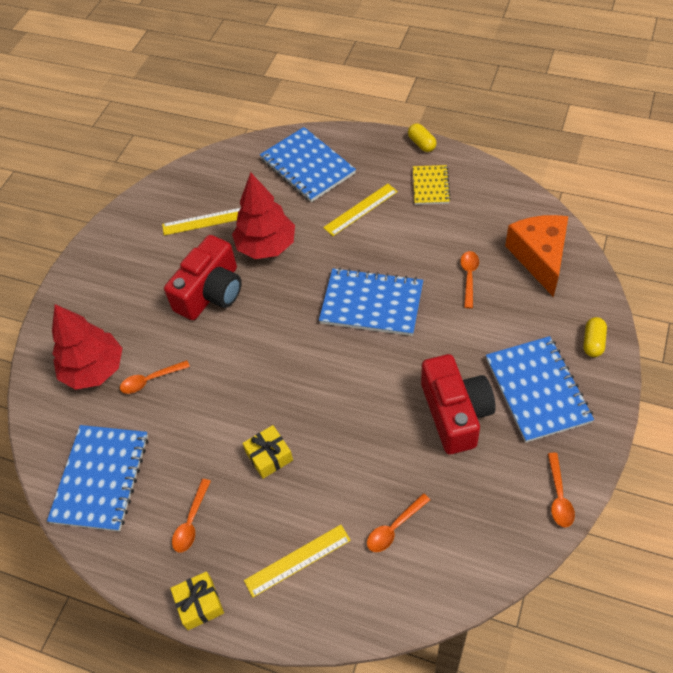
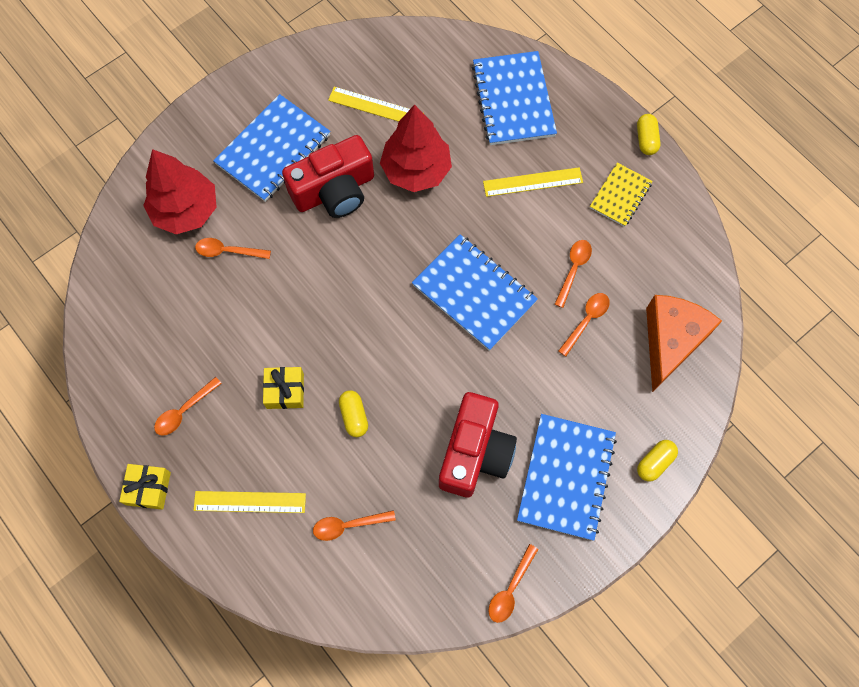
camera: 25 degrees right, 15 degrees up
blue notebook [47,425,149,532] -> blue notebook moved to [213,94,330,202]
none -> yellow capsule [339,390,368,437]
none -> orange spoon [554,240,592,308]

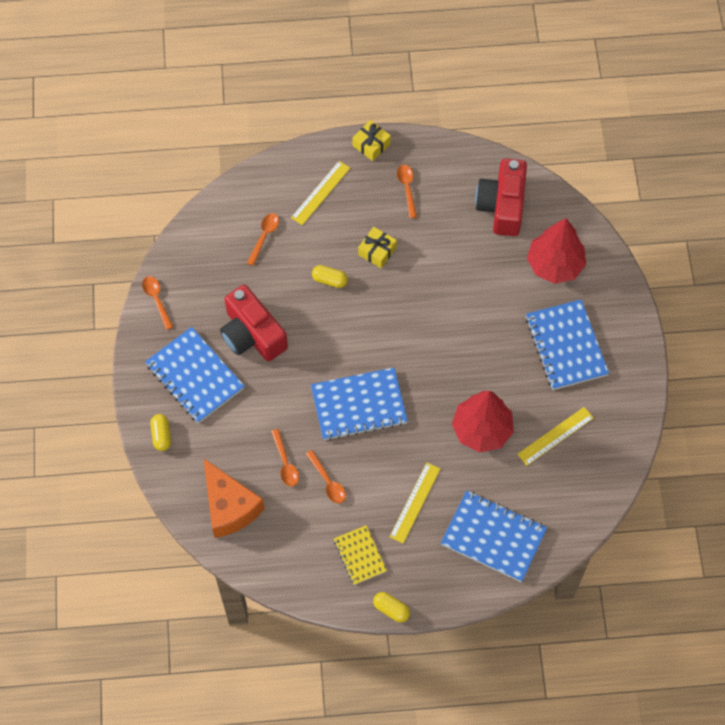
camera: 125 degrees right, 5 degrees down
orange spoon [195,238,271,259] -> none
red camera [282,135,374,218] -> red camera moved to [475,158,527,236]

